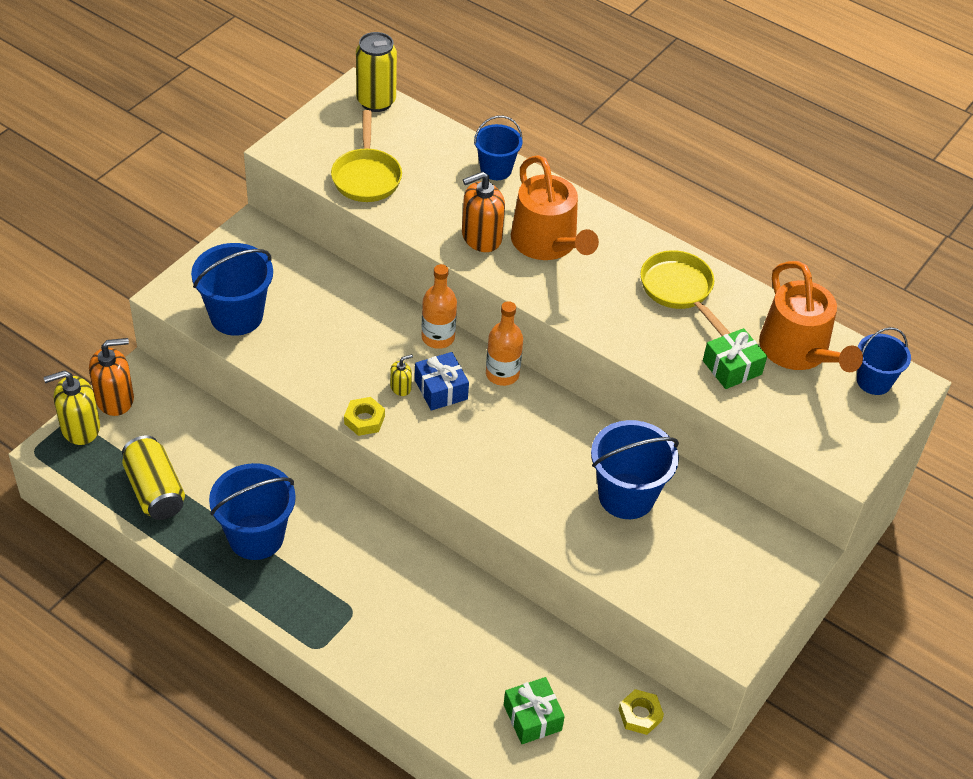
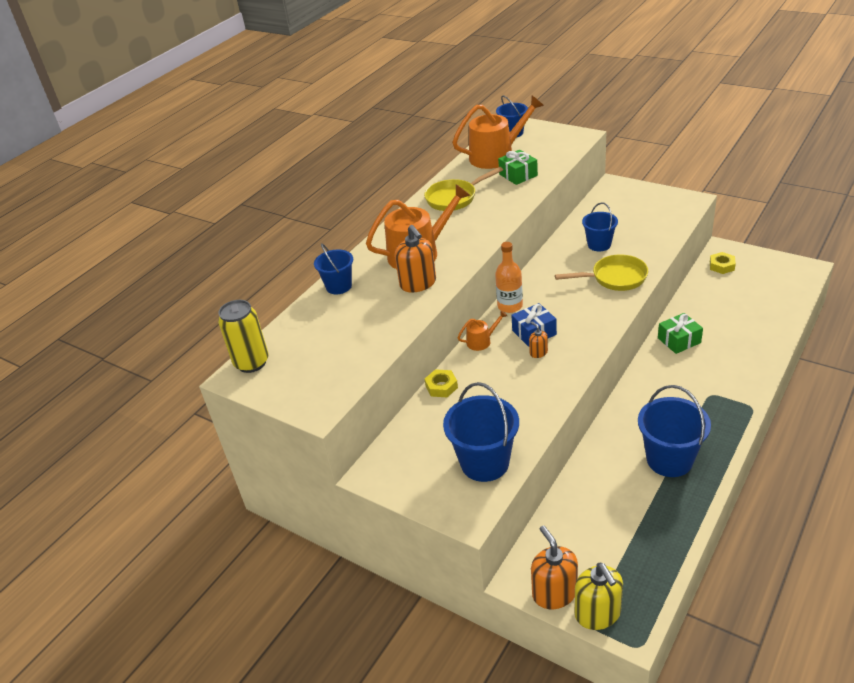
camera: 85 degrees left, 10 degrees down
yellow can [122,435,185,520] -> none
yellow pan [331,110,402,202] -> yellow pan moved to [555,254,648,291]
yellow nut [344,397,385,436] -> yellow nut moved to [425,369,458,397]
yellow soap dispenser [390,354,413,396] -> orange soap dispenser [529,322,548,358]
orange bottle [422,264,457,349] -> orange watering can [457,311,507,351]
green gift [504,677,565,744] -> green gift moved to [658,313,703,354]
blue bucket [591,420,679,519] -> blue bucket [582,203,618,251], size x0.62

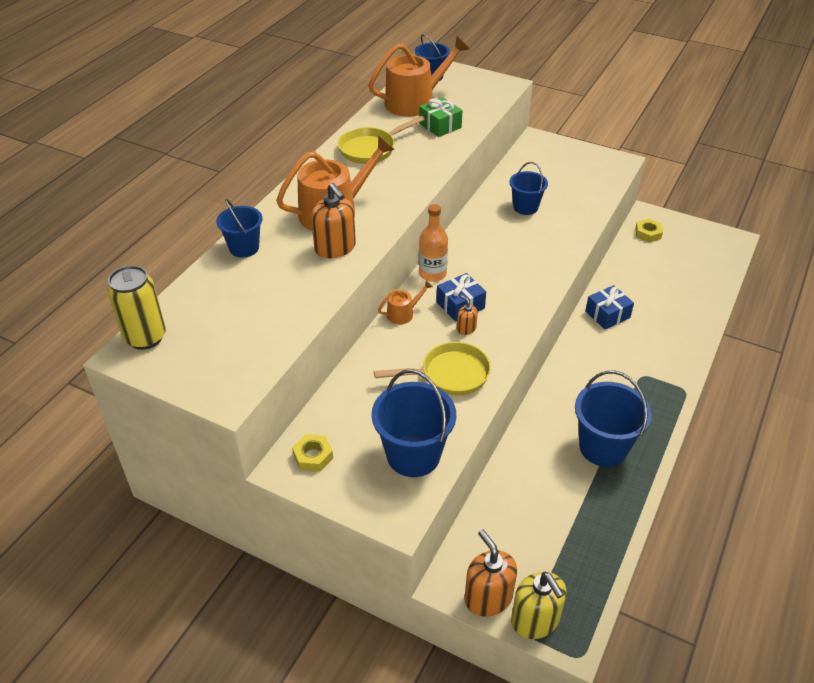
camera: 10 degrees left, 5 degrees up
yellow nut [425,369,458,397] -> yellow nut moved to [292,434,333,472]
yellow pan [555,254,648,291] -> yellow pan moved to [374,342,491,396]
green gift [658,313,703,354] -> blue gift [585,285,634,329]

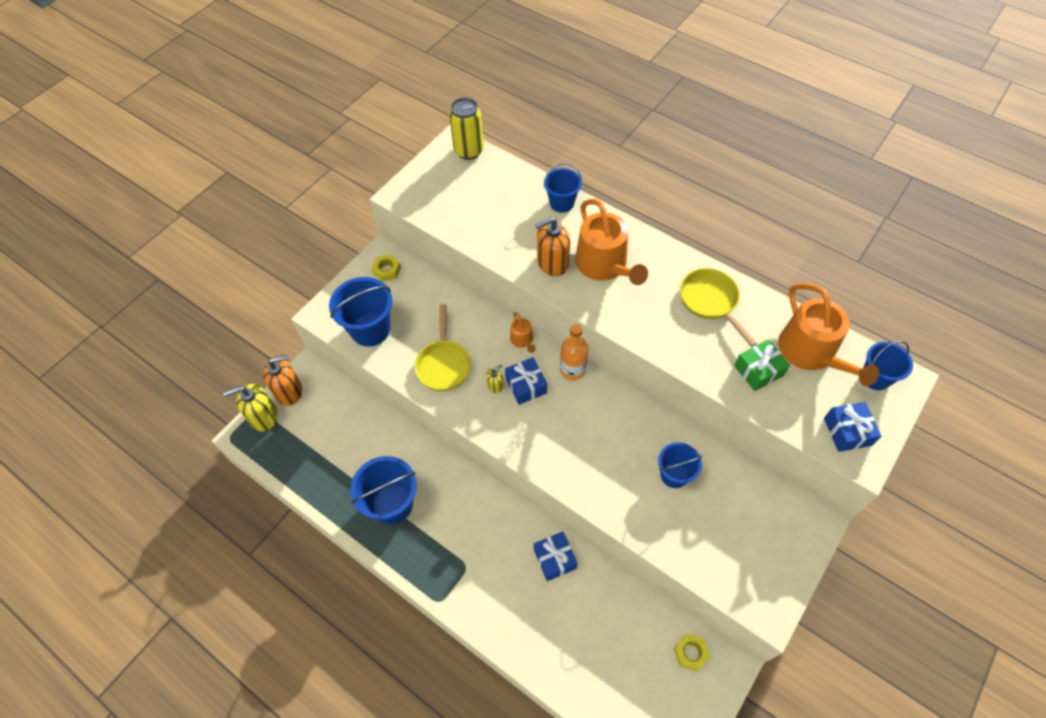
camera: 100 degrees right, 15 degrees up
orange soap dispenser [457,295,478,335] -> yellow soap dispenser [486,365,503,393]
none -> blue gift [824,402,881,452]

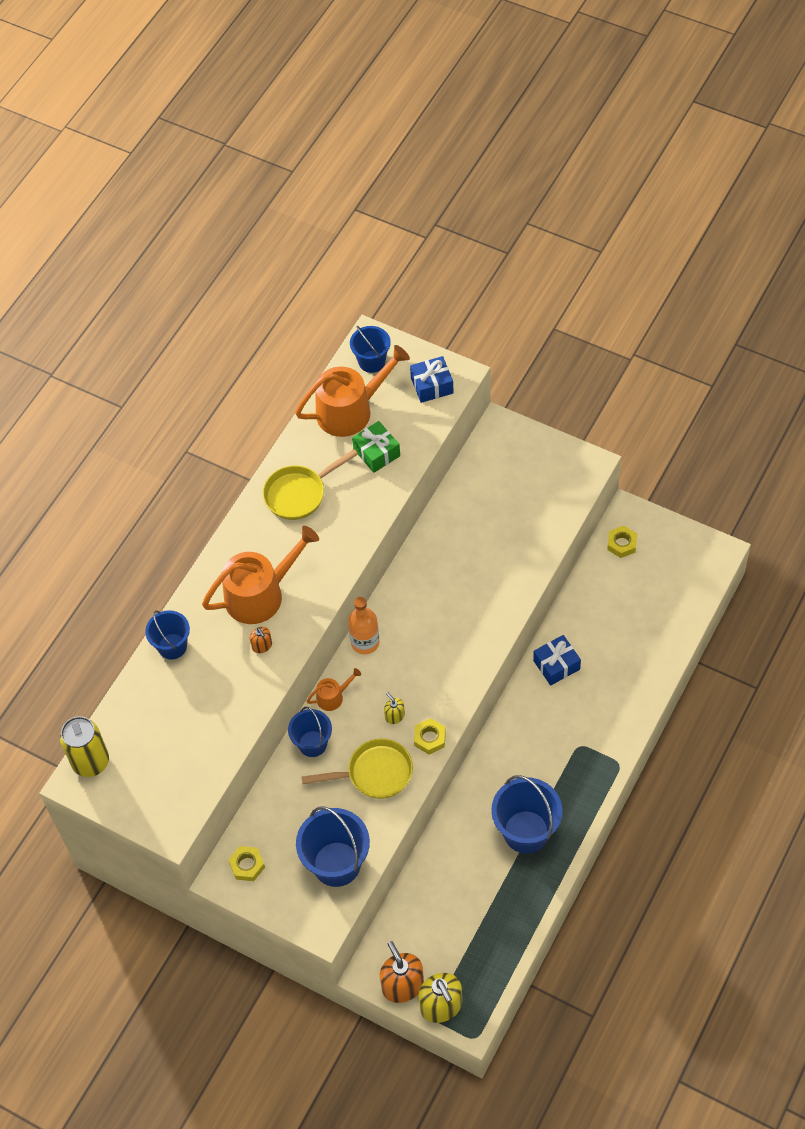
camera: 95 degrees left, 0 degrees up
blue gift [505,357,547,405] -> none
orange soap dispenser [535,217,570,276] -> orange soap dispenser [250,627,272,653], size x0.50
blue bucket [658,442,702,488] -> blue bucket moved to [288,707,332,757]
none -> yellow nut [414,718,446,755]

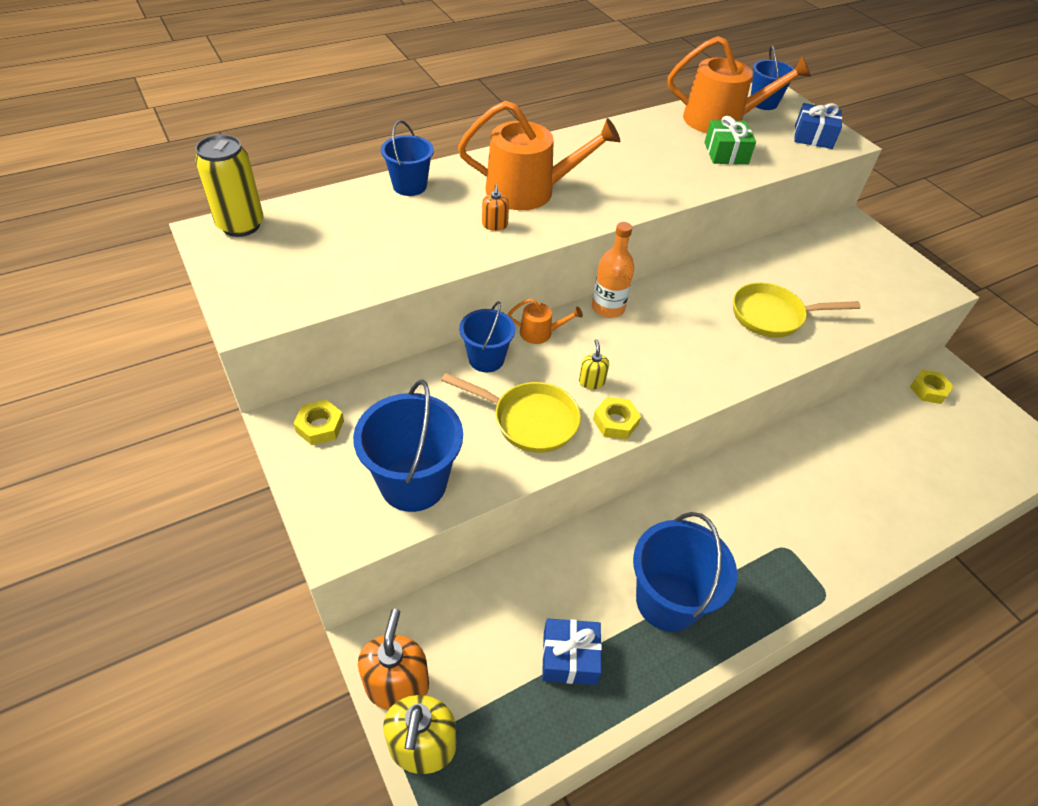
camera: 25 degrees right, 10 degrees down
yellow pan [263,449,358,520] -> yellow pan moved to [733,282,861,338]
blue gift [533,635,581,686] -> blue gift moved to [542,618,602,685]

